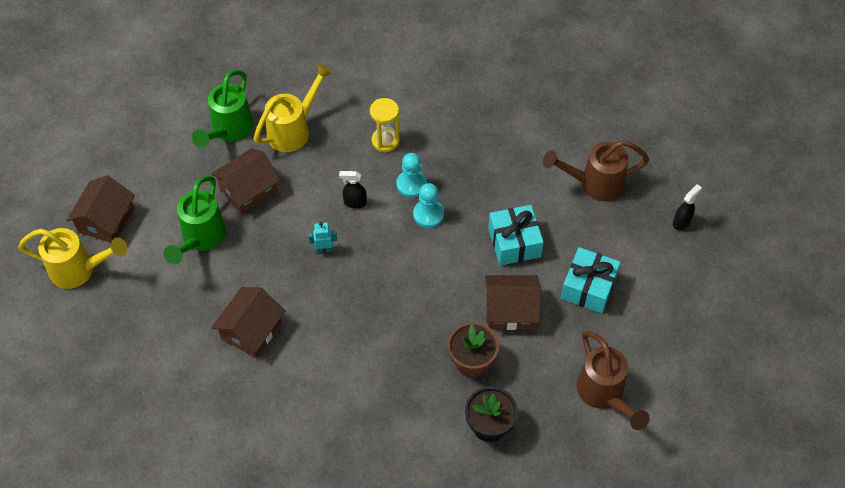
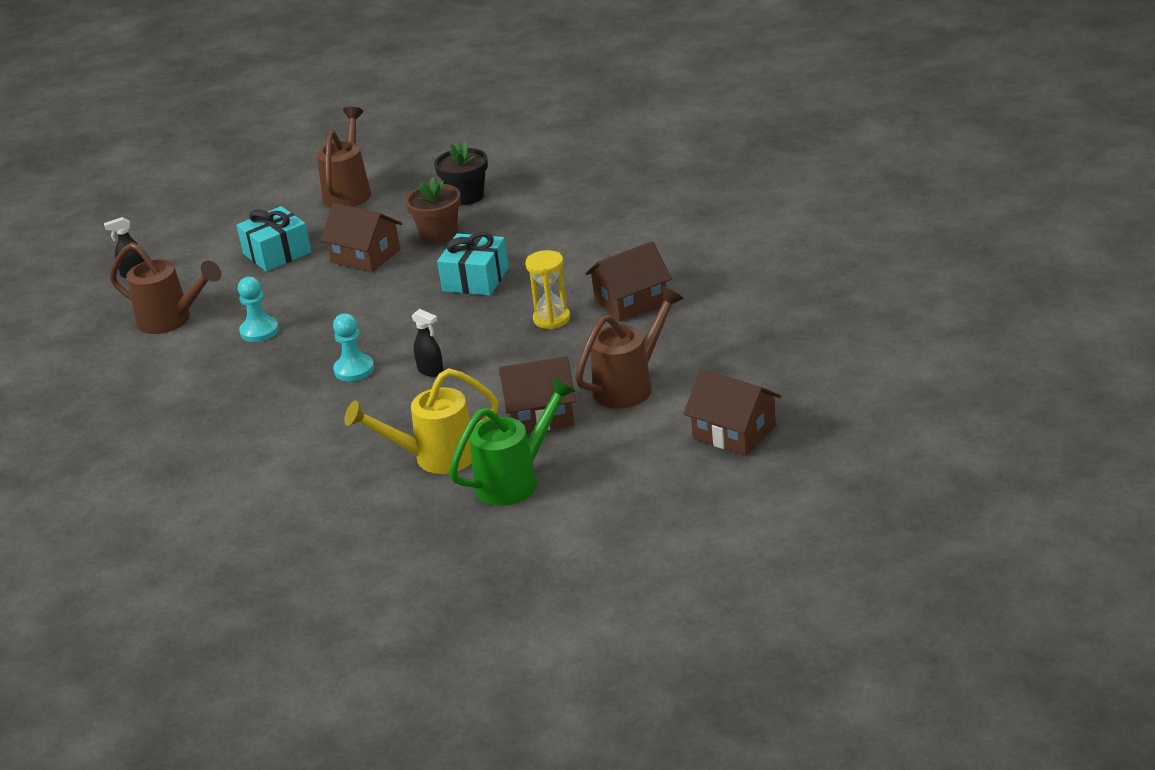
camera: 145 degrees left, 25 degrees down
yellow watering can [18,228,127,289] -> none
brown house [66,175,135,243] -> brown house turned 75 degrees clockwise [683,369,781,456]
green watering can [164,176,226,264] -> brown watering can [575,286,684,408]
turquoise robot [308,222,337,253] -> none
yellow hourglass [370,98,400,152] -> yellow hourglass moved to [525,250,570,329]
turquoise pawn [413,183,444,228] -> turquoise pawn moved to [238,277,279,342]
turquoise gift [488,205,544,266] -> turquoise gift moved to [437,232,509,296]

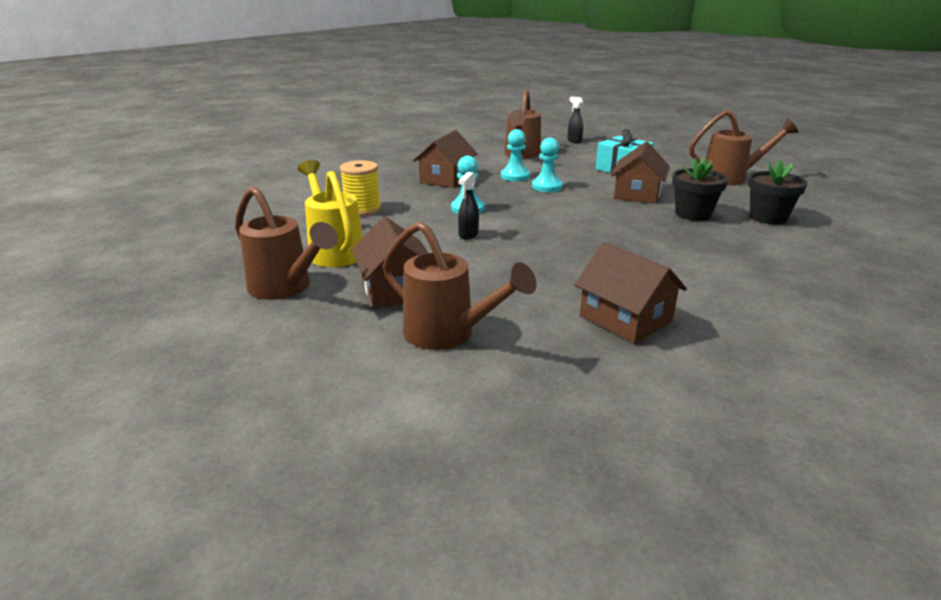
camera: 75 degrees right, 5 degrees down
brown flower pot [405,177,461,243] -> black flower pot [672,158,728,221]
turquoise gift [437,232,509,296] -> none
green watering can [449,377,575,506] -> brown watering can [235,186,338,300]
yellow hourglass [525,250,570,329] -> none
brown house [683,369,781,456] -> brown house moved to [413,130,478,188]
none -> yellow spool [340,160,381,216]
none -> turquoise pawn [532,138,563,192]

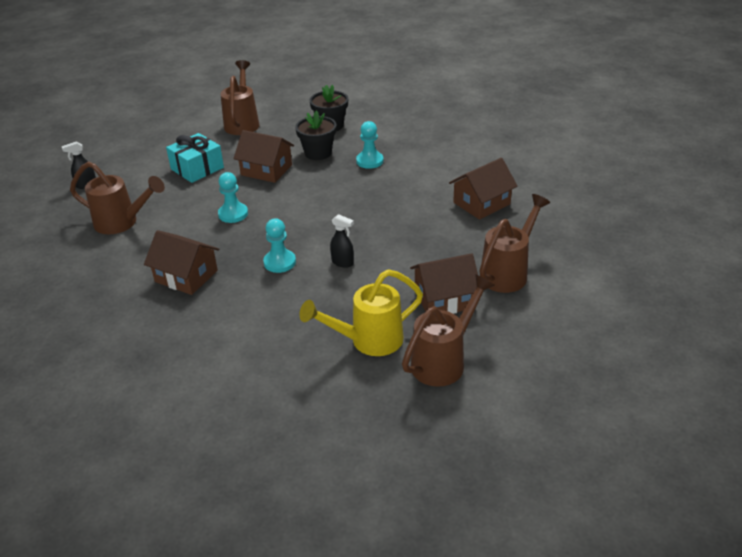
camera: 85 degrees left, 10 degrees up
yellow spool [340,160,381,216] -> none
turquoise pawn [501,129,530,181] -> turquoise pawn moved to [356,121,384,169]

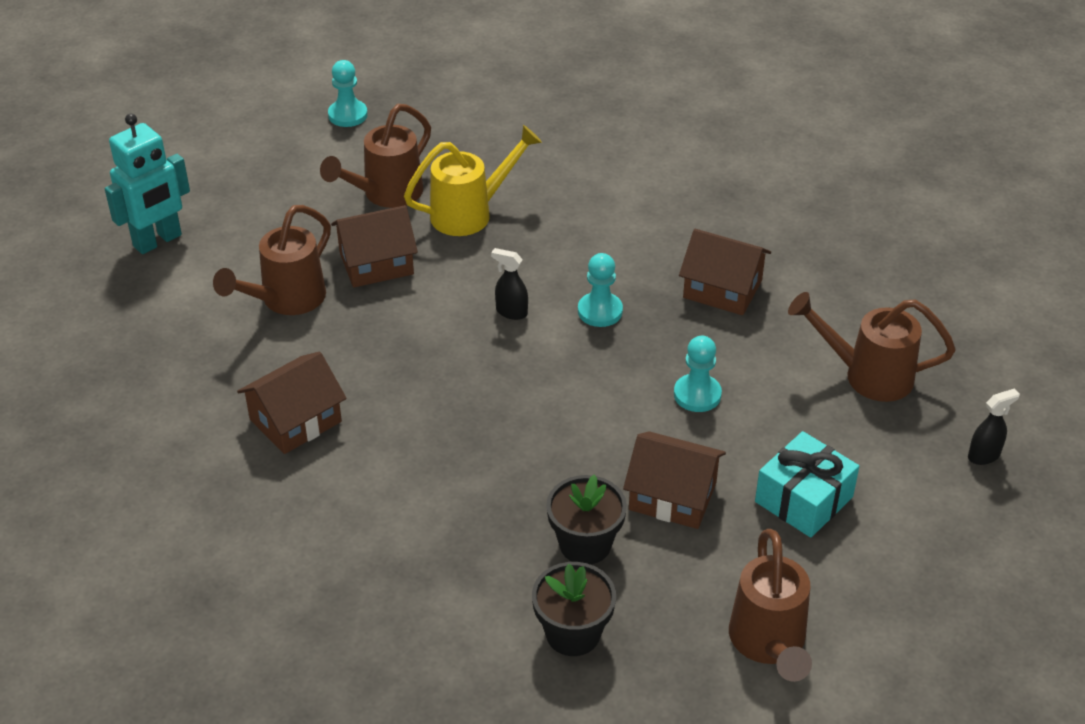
camera: 175 degrees right, 5 degrees up
turquoise pawn [356,121,384,169] -> turquoise pawn moved to [328,60,368,127]
none -> turquoise robot [105,114,190,254]

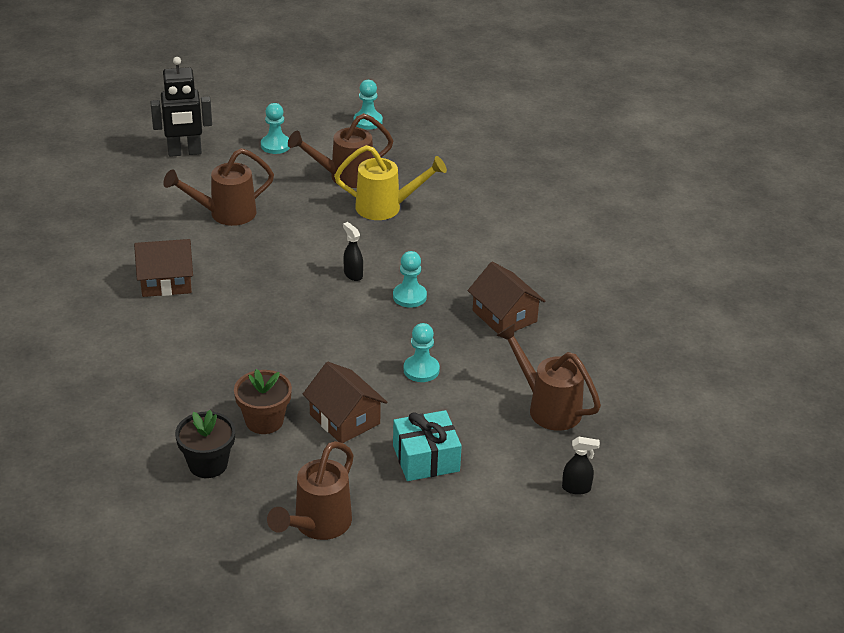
camera: 30 degrees right, 5 degrees down
turquoise robot [105,114,190,254] -> black robot [150,57,212,157]
brown house [331,205,418,288] -> none
black flower pot [546,474,627,564] -> brown flower pot [234,369,292,434]
none -> turquoise pawn [261,103,290,154]

